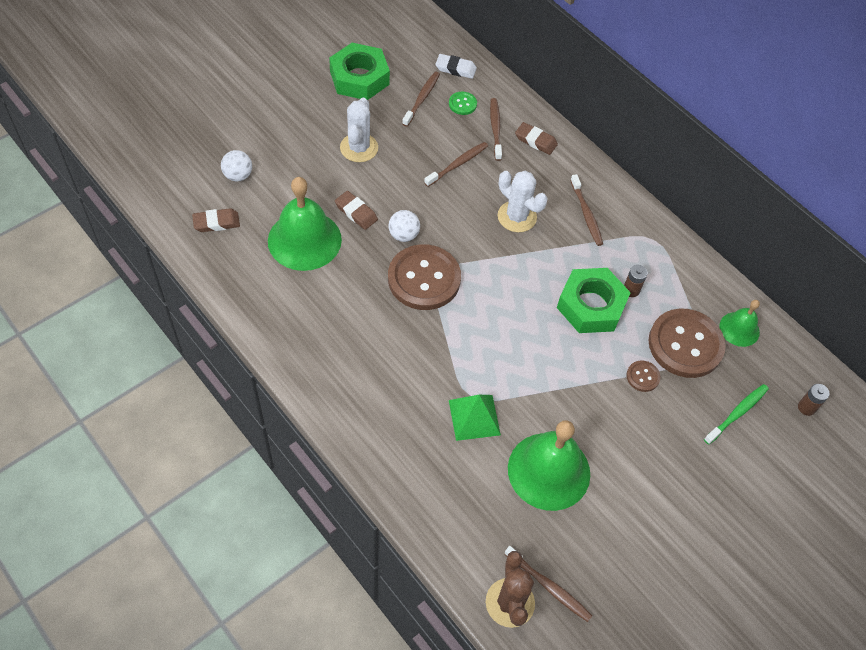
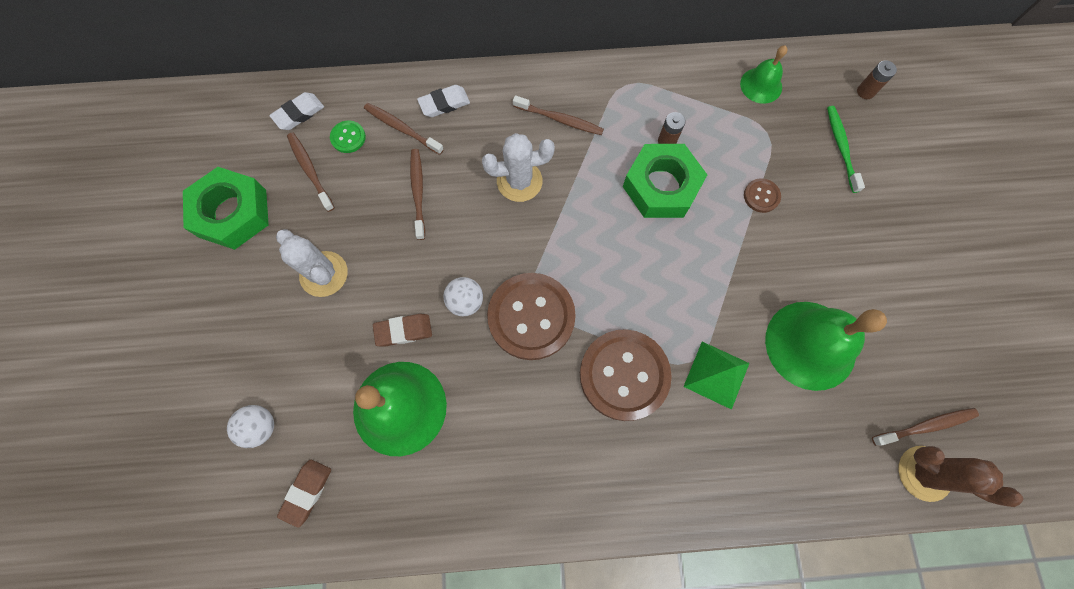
camera: 50 degrees left, 15 degrees up
brown eraser [515,122,558,155] -> white eraser [417,85,470,117]
brown button [649,308,726,378] -> brown button moved to [580,329,672,421]

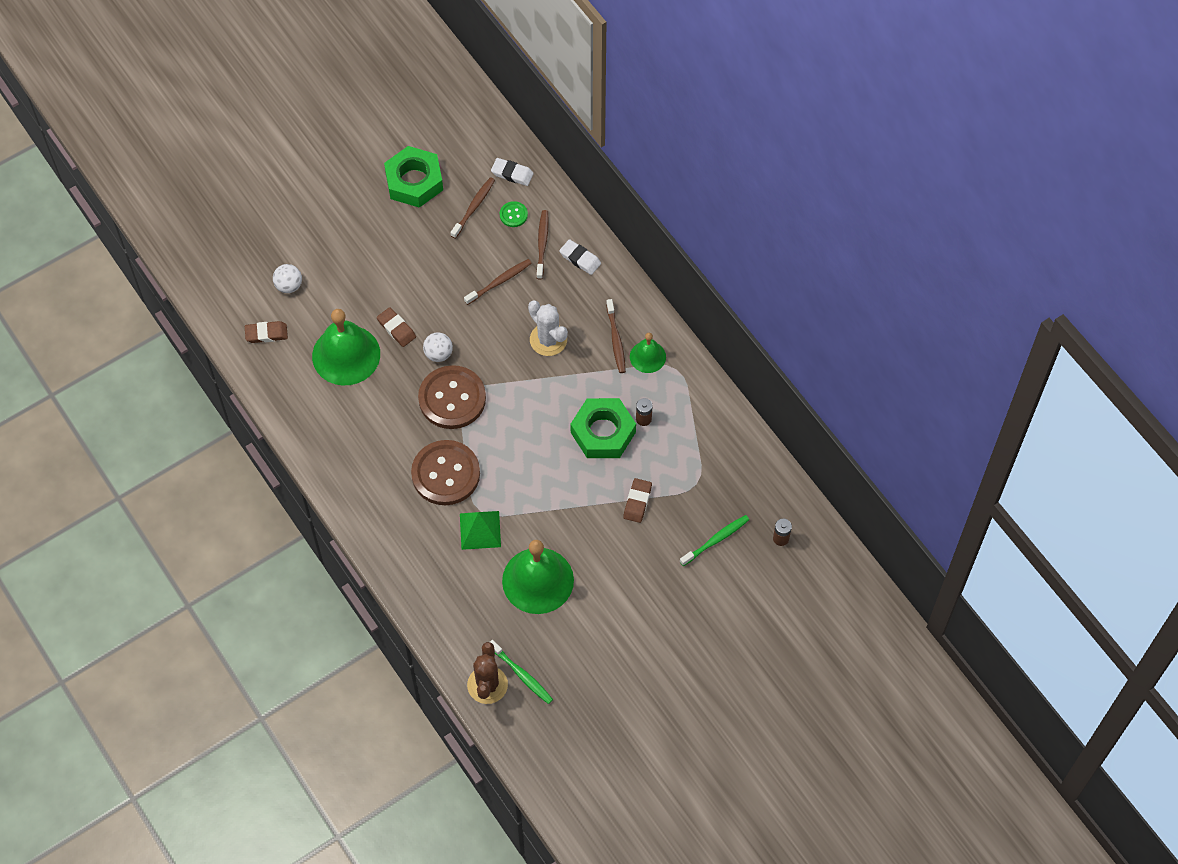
camera: 60 degrees right, 10 degrees down
white cactus [276,229,348,297] -> none
green bell [740,46,788,104] -> green bell moved to [630,333,666,373]
brown button [744,178,781,213] -> brown eraser [623,478,652,523]
brown toothbrush [872,408,979,446] -> green toothbrush [490,640,553,704]

